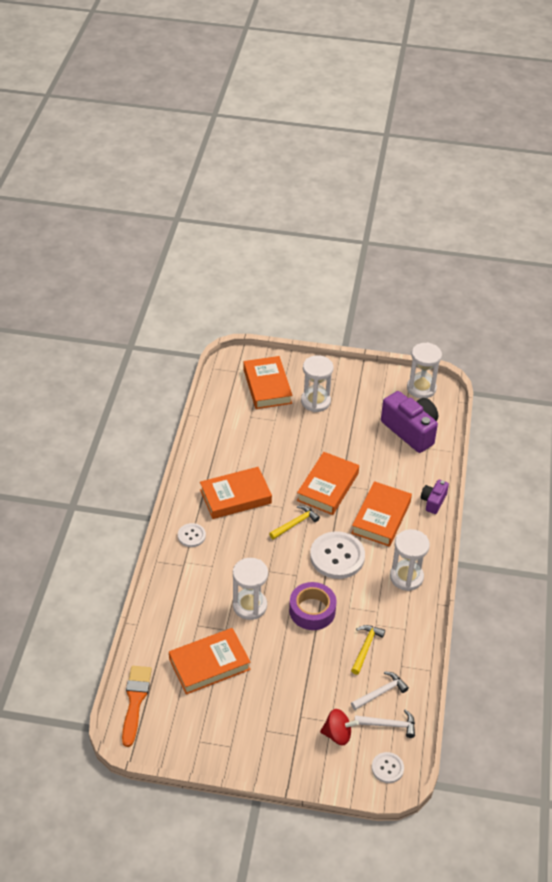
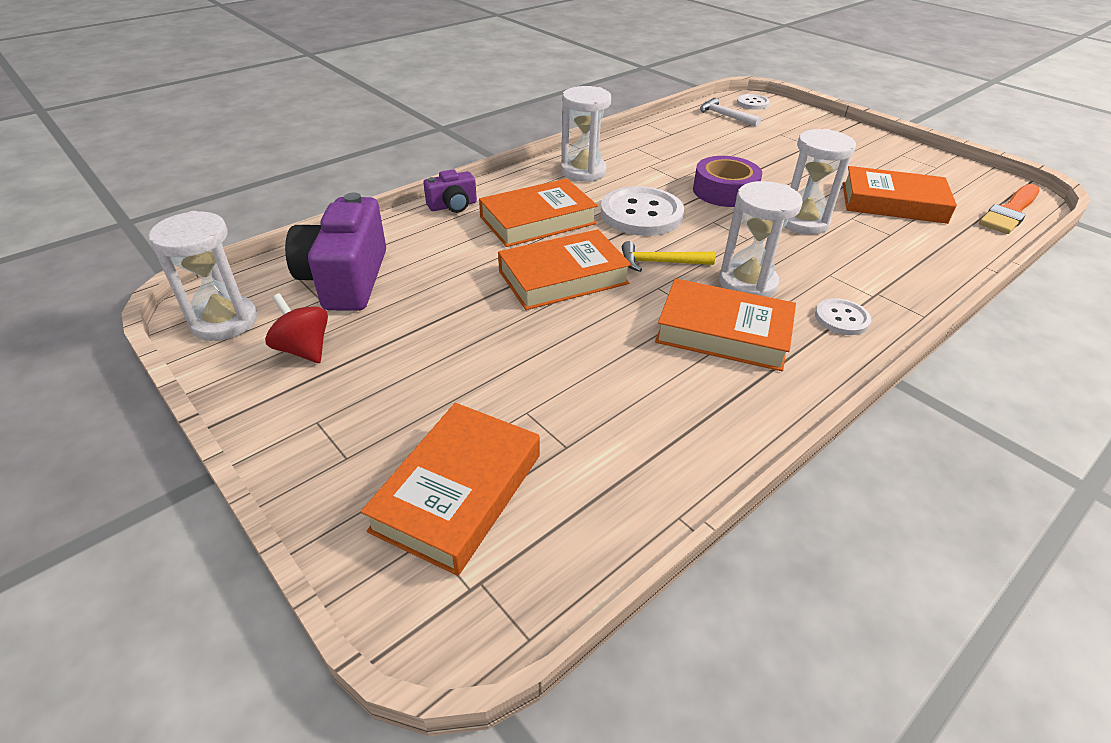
camera: 140 degrees left, 5 degrees down
white hourglass [301,355,333,412] -> white hourglass moved to [719,181,803,297]
red spinning top [320,709,359,745] -> red spinning top moved to [265,293,328,363]
yellow hammer [351,625,385,674] -> none
white hammer [351,672,409,710] -> none

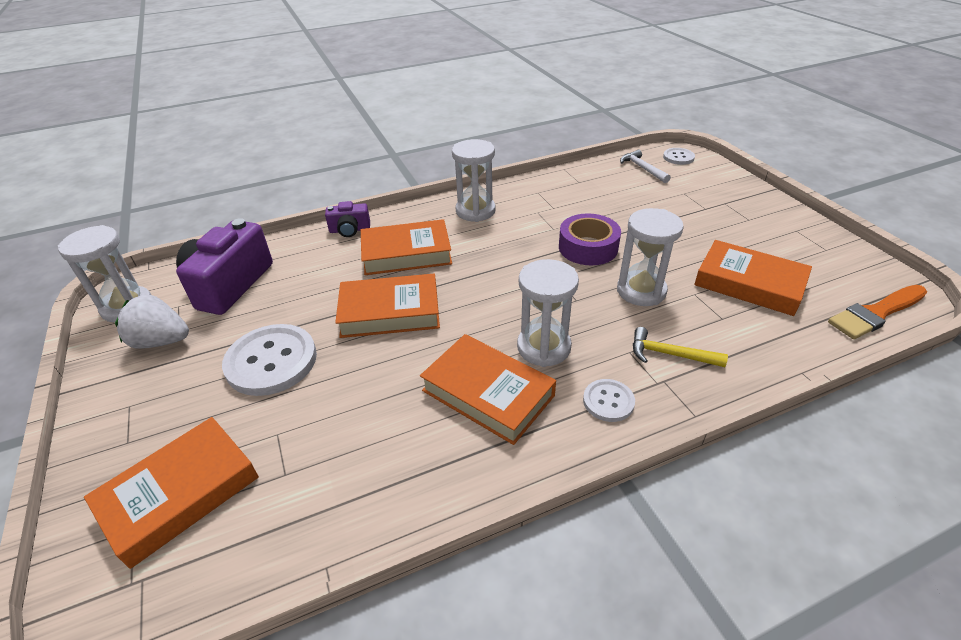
camera: 20 degrees right, 0 degrees up
red spinning top [265,293,328,363] -> white strawberry [115,295,189,349]
white button [601,186,684,236] -> white button moved to [222,324,317,396]
yellow hammer [622,241,715,272] -> yellow hammer moved to [633,327,728,367]

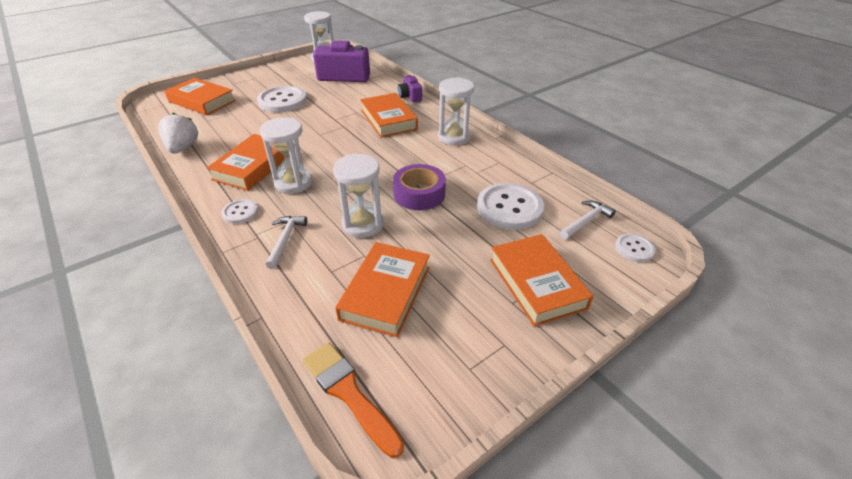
camera: 75 degrees right, 0 degrees up
white strawberry [115,295,189,349] -> white strawberry moved to [158,113,198,154]
orange book [335,274,440,338] -> orange book moved to [490,234,594,327]
yellow hammer [633,327,728,367] -> white hammer [266,216,307,269]
none -> white button [477,183,544,230]

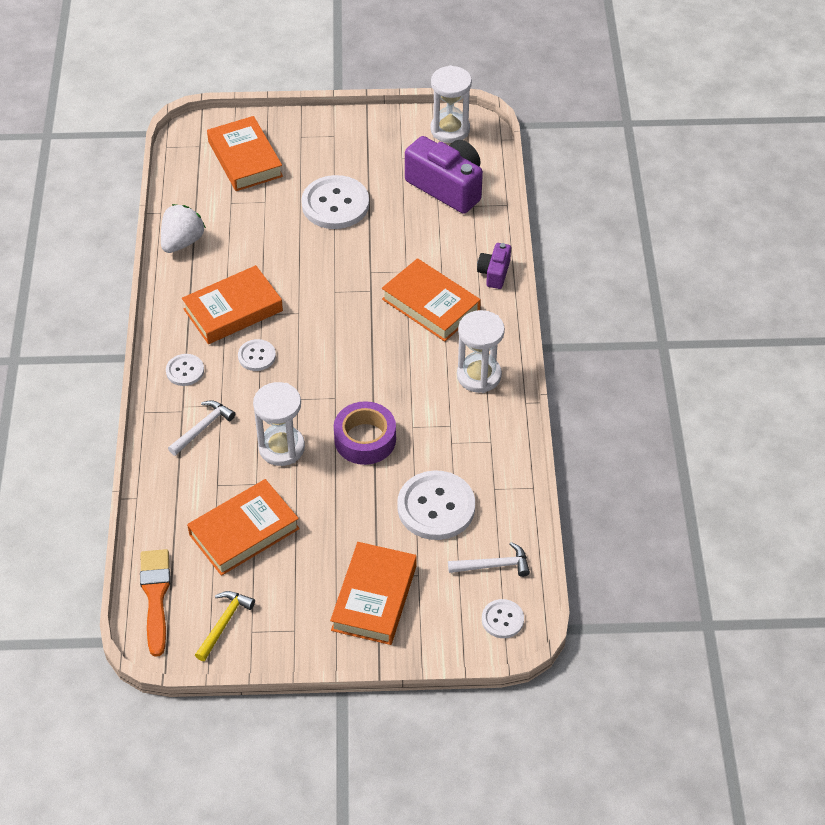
camera: 35 degrees right, 10 degrees up
white hourglass [260,117,312,194] -> white button [238,339,276,371]
orange book [360,93,418,138] -> orange book turned 60 degrees counterclockwise [382,258,481,342]
none -> yellow hammer [195,591,255,661]

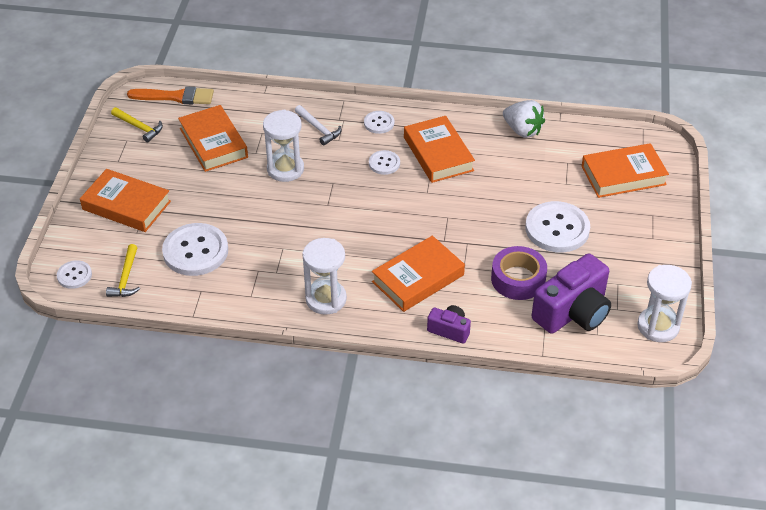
camera: 100 degrees right, 5 degrees down
purple tape [334,401,396,465] -> purple tape moved to [491,246,547,300]
white hammer [448,542,530,577] -> yellow hammer [106,244,140,297]

